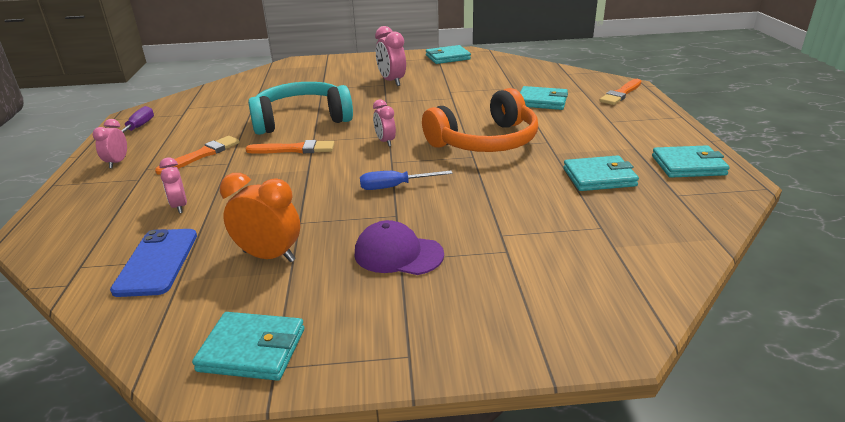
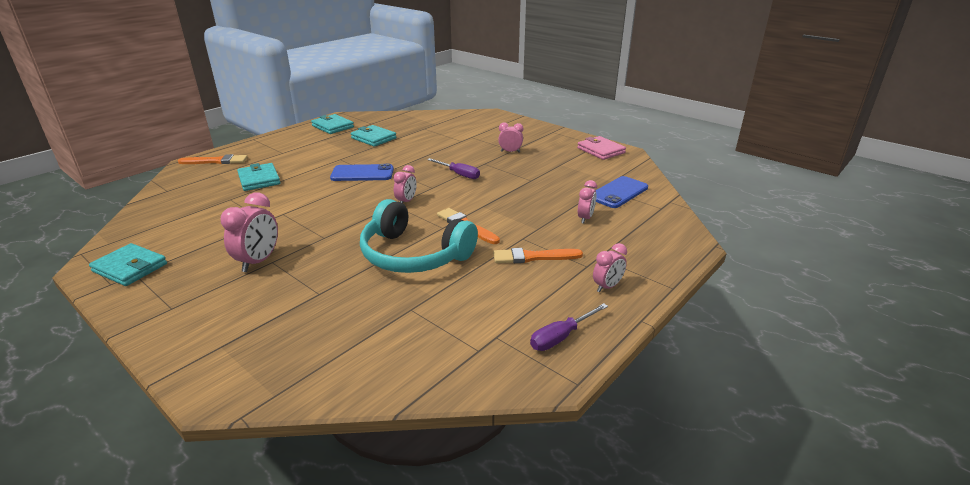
camera: 135 degrees left, 0 degrees up
turquoise wallet [192,312,304,381] -> pink wallet [577,136,626,160]
orange clock [220,173,300,262] -> none
purple cap [355,220,444,275] -> pink clock [498,123,523,153]
blue screwdriver [360,170,453,190] -> purple screwdriver [427,158,480,179]
orange headphones [422,88,538,152] -> blue phone [330,164,394,181]

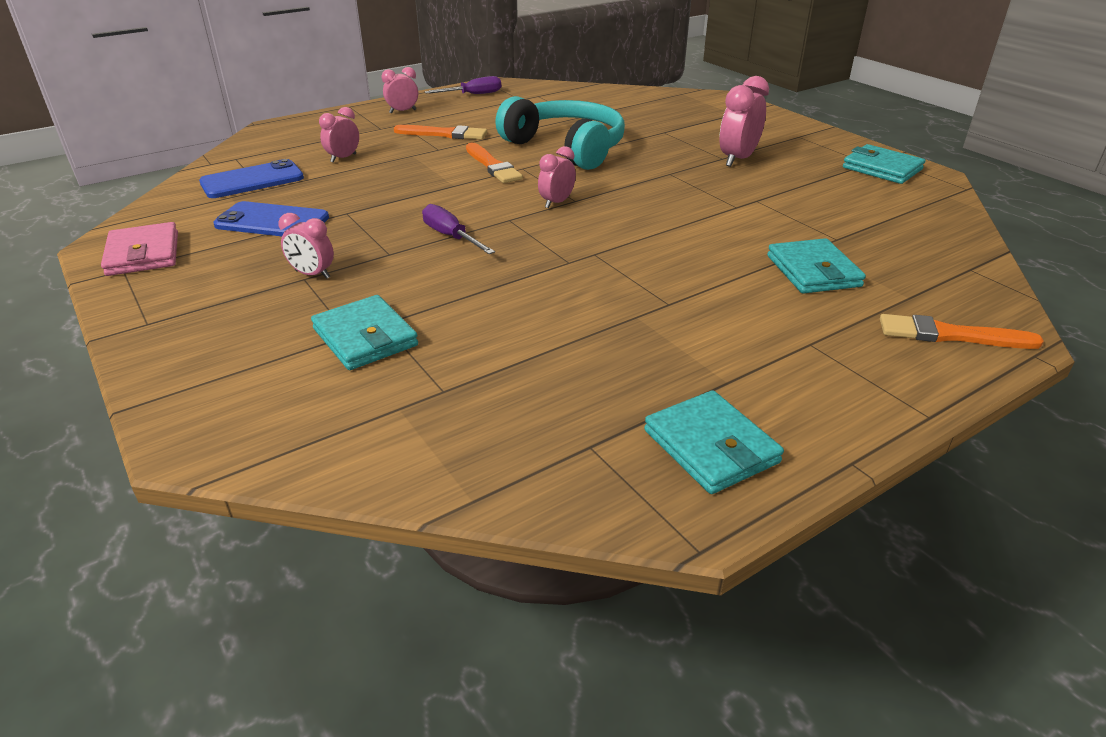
camera: 165 degrees left, 5 degrees up
blue phone [330,164,394,181] -> blue phone moved to [213,201,329,236]
turquoise wallet [351,125,396,147] -> turquoise wallet moved to [311,295,418,370]

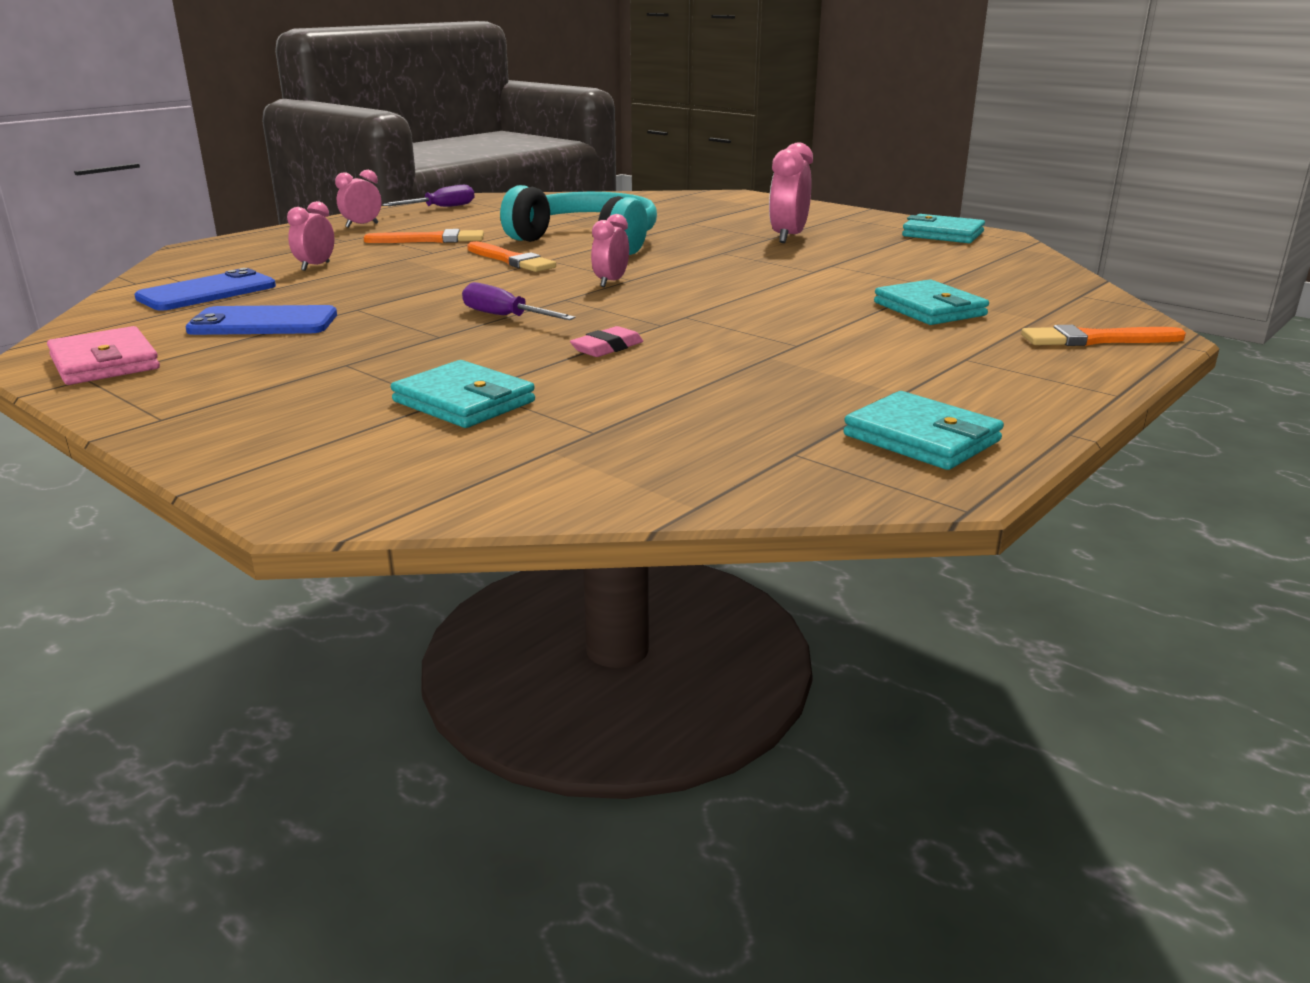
camera: 15 degrees left, 10 degrees down
pink clock [278,213,334,279] -> none
none -> pink eraser [570,326,643,357]

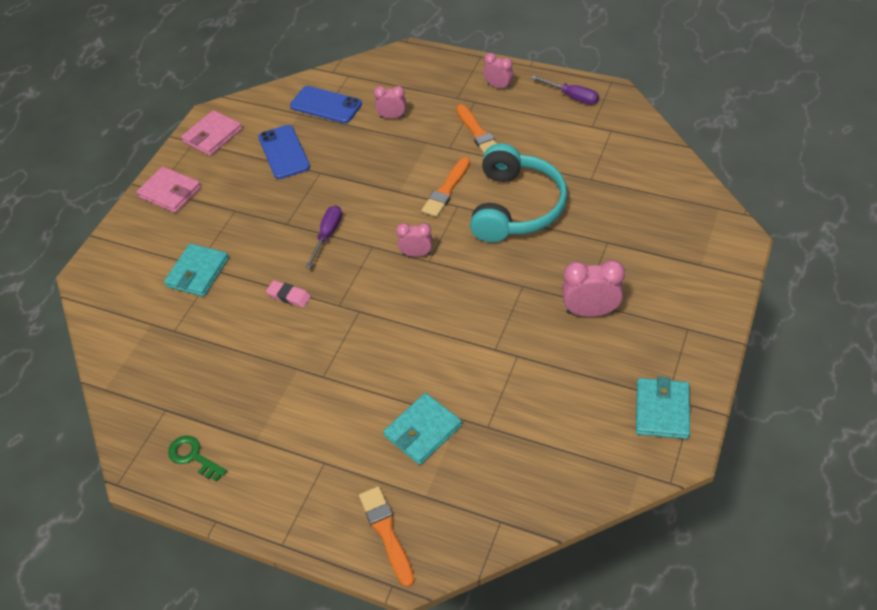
camera: 75 degrees right, 25 degrees up
turquoise wallet [843,391,1004,470] -> green key [168,435,227,481]
none -> pink wallet [137,167,201,213]

